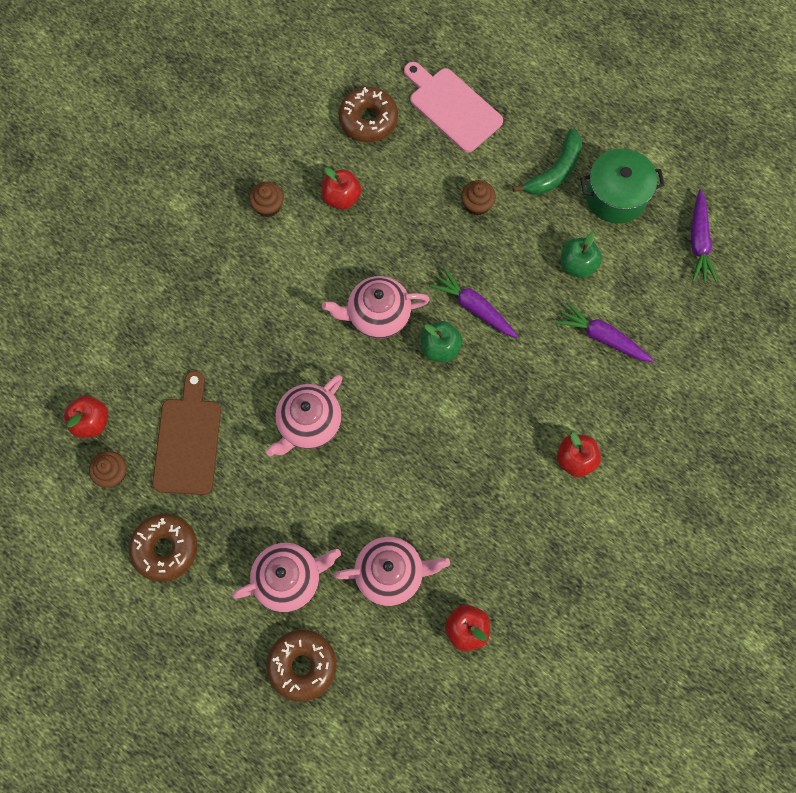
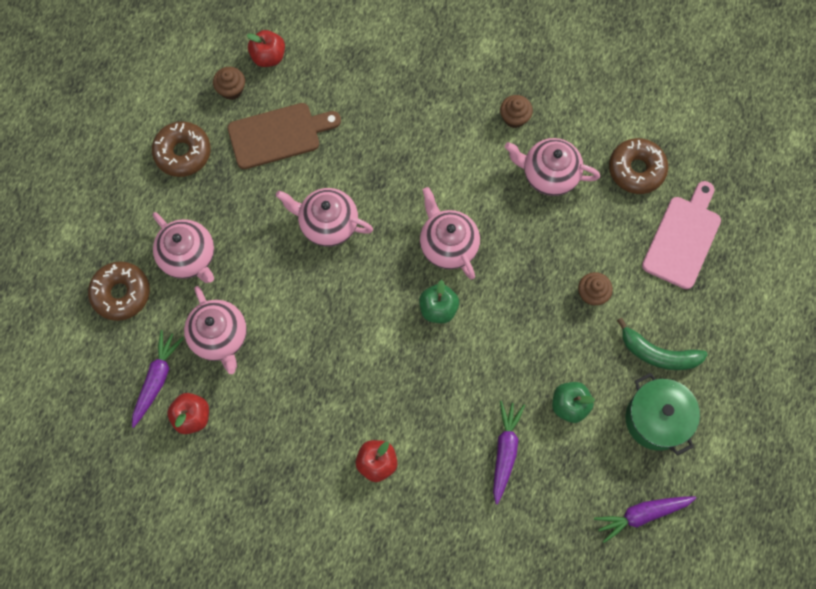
camera: 70 degrees right, 0 degrees up
red apple [321,167,362,210] -> pink teapot [505,138,600,196]
purple carrot [429,267,518,338] -> purple carrot moved to [132,330,184,428]

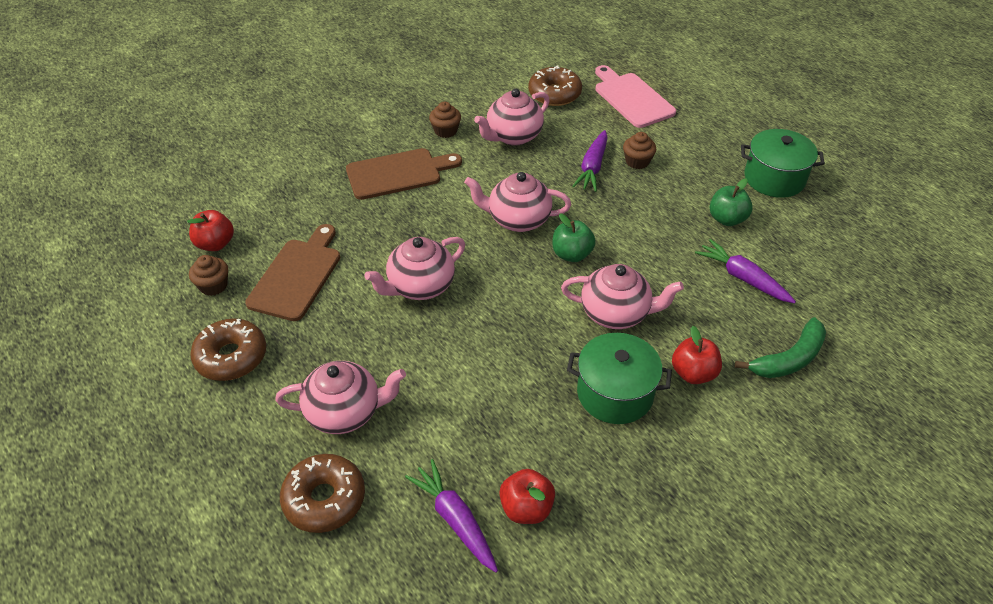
camera: 55 degrees left, 25 degrees down
pink teapot [184,286,247,374] -> pink teapot moved to [561,264,684,329]
purple carrot [594,496,696,543] -> purple carrot moved to [572,130,608,192]
green banana [617,318,708,370] -> green banana moved to [735,317,826,378]
none -> brown cutting board [346,148,462,200]
none -> green pot [567,333,672,424]

